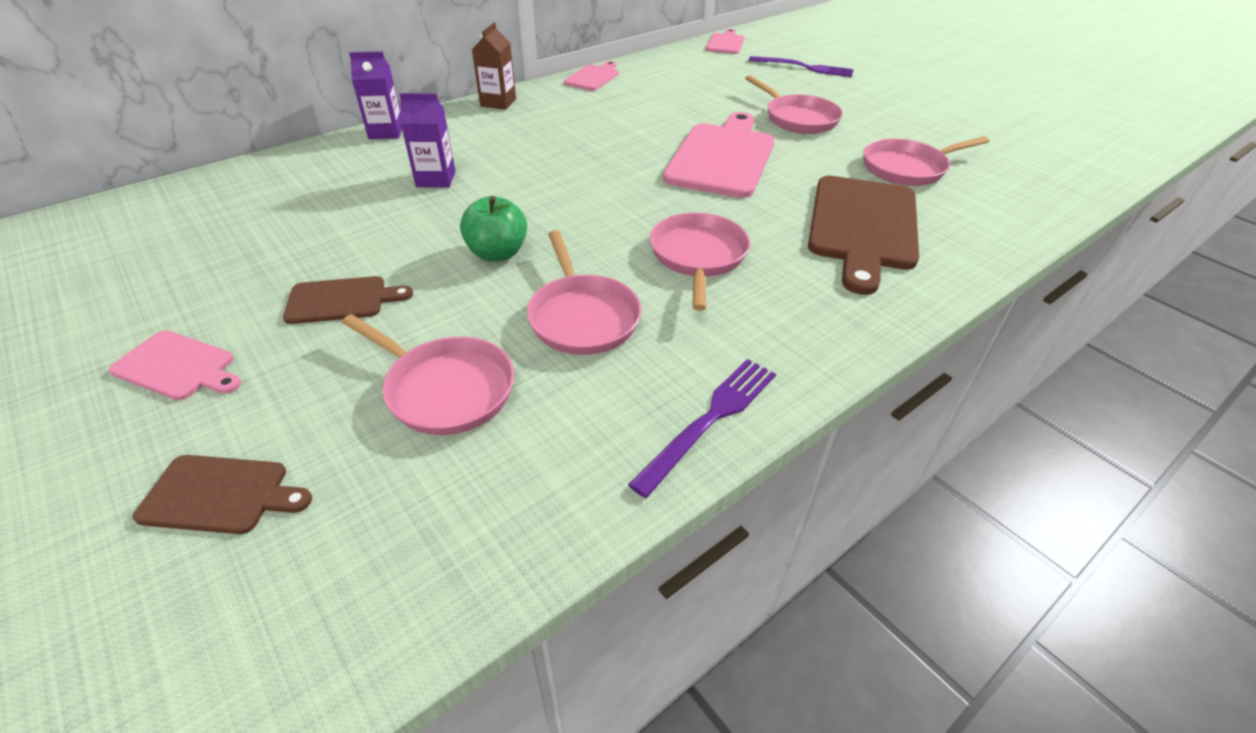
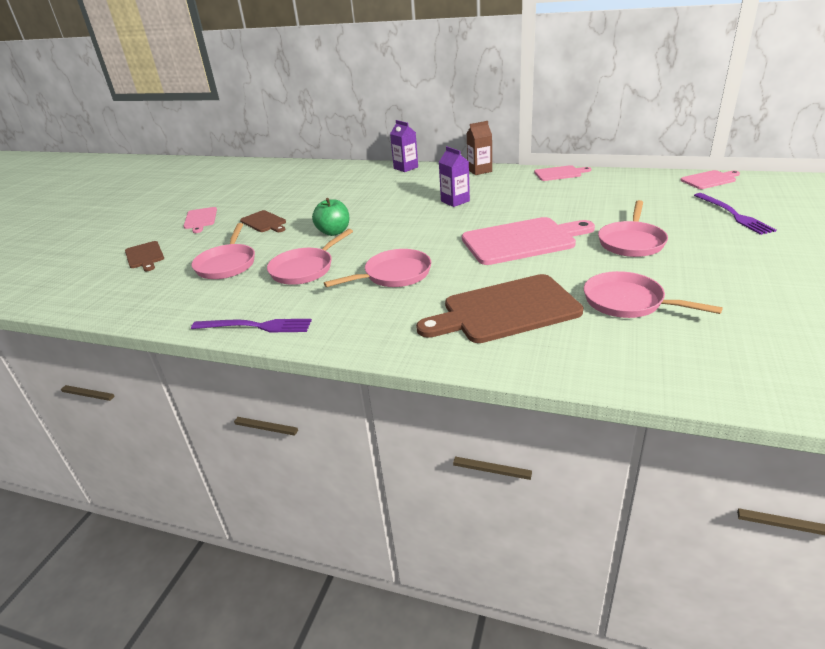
camera: 60 degrees right, 10 degrees down
purple carton [399,93,455,187] -> purple carton moved to [439,146,470,207]

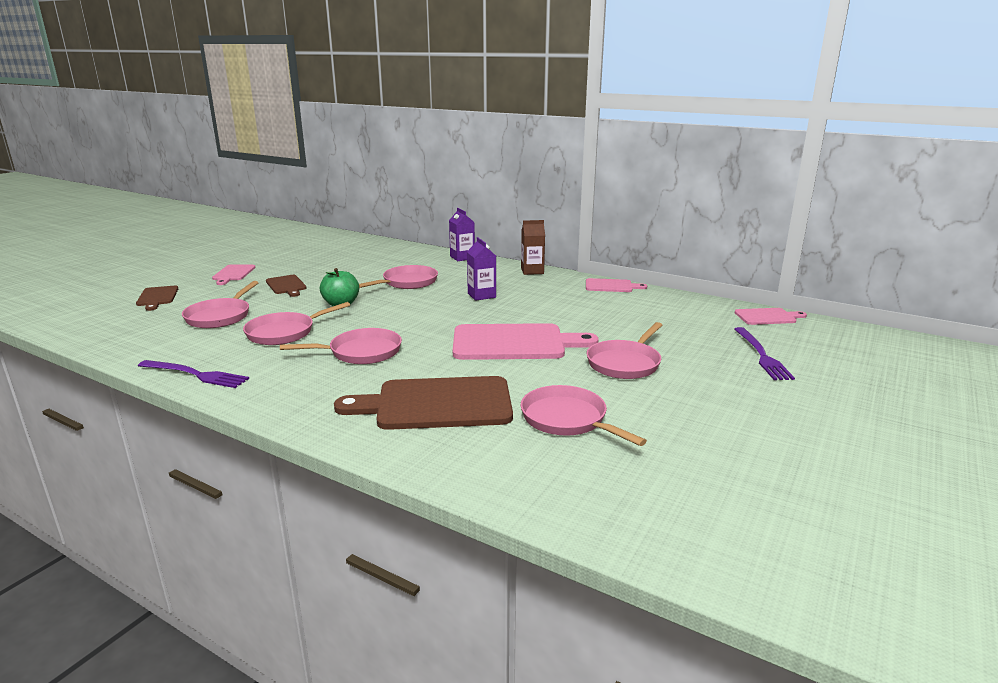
camera: 10 degrees right, 10 degrees down
none -> pink pan [359,265,438,289]

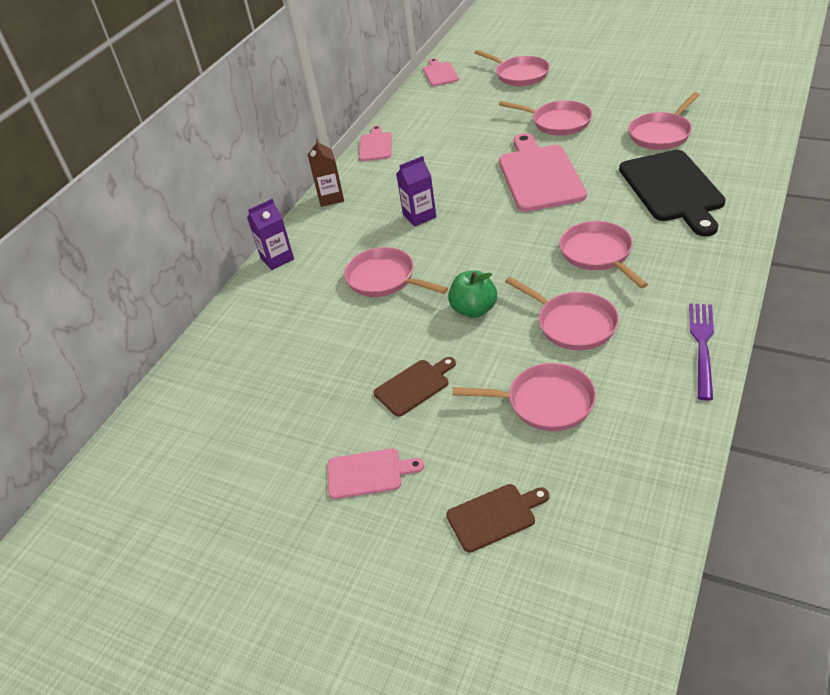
camera: 90 degrees left, 20 degrees up
brown cutting board [334,376,513,430] -> black cutting board [619,150,726,236]
purple fork [734,327,795,380] -> pink pan [474,50,550,86]

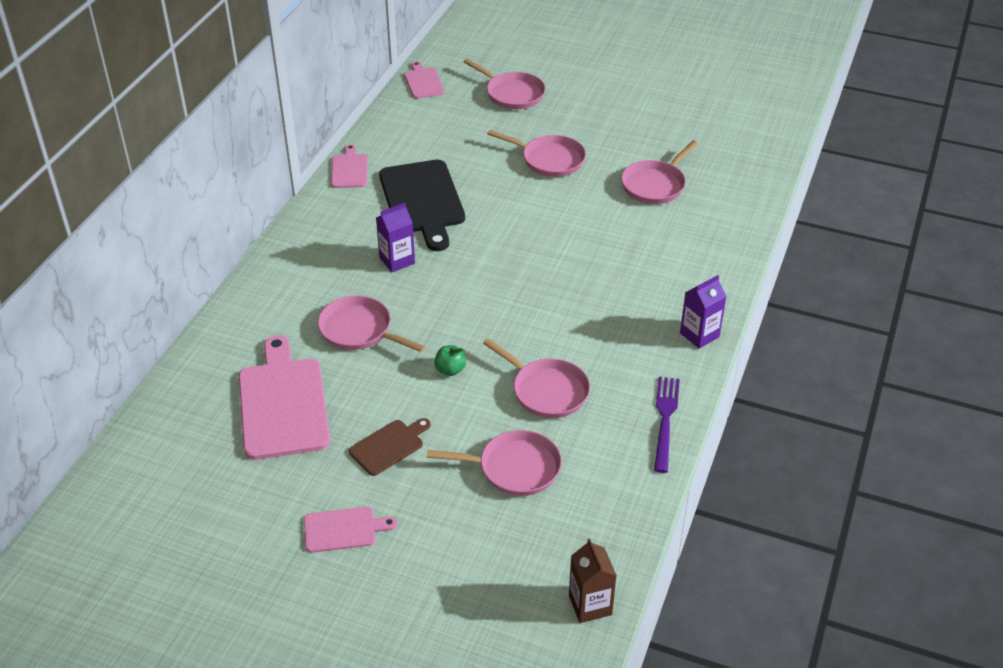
camera: 10 degrees left, 0 degrees up
purple carton [247,199,294,270] -> purple carton moved to [680,275,727,349]
brown carton [308,138,344,207] -> brown carton moved to [569,538,617,623]
brown cutting board [446,484,549,552] -> none
green apple [448,270,497,318] -> green apple [434,345,466,376], size x0.66
pink cutting board [499,133,587,212] -> pink cutting board moved to [239,335,330,460]
pink pan [559,221,648,288] -> none
black cutting board [619,150,726,236] -> black cutting board moved to [379,160,465,251]

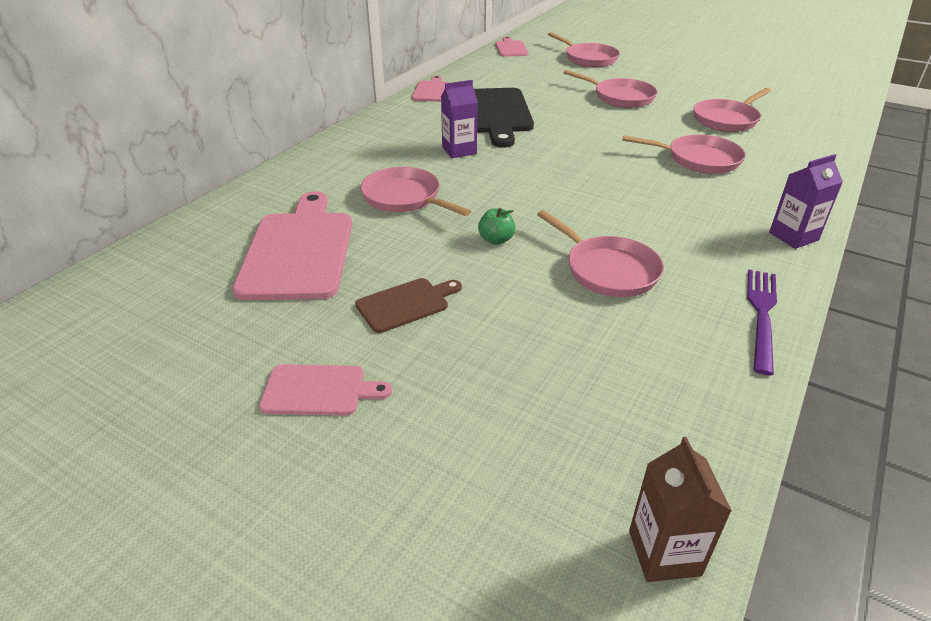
camera: 10 degrees right, 5 degrees down
pink pan [427,430,562,496] -> pink pan moved to [622,134,745,174]

